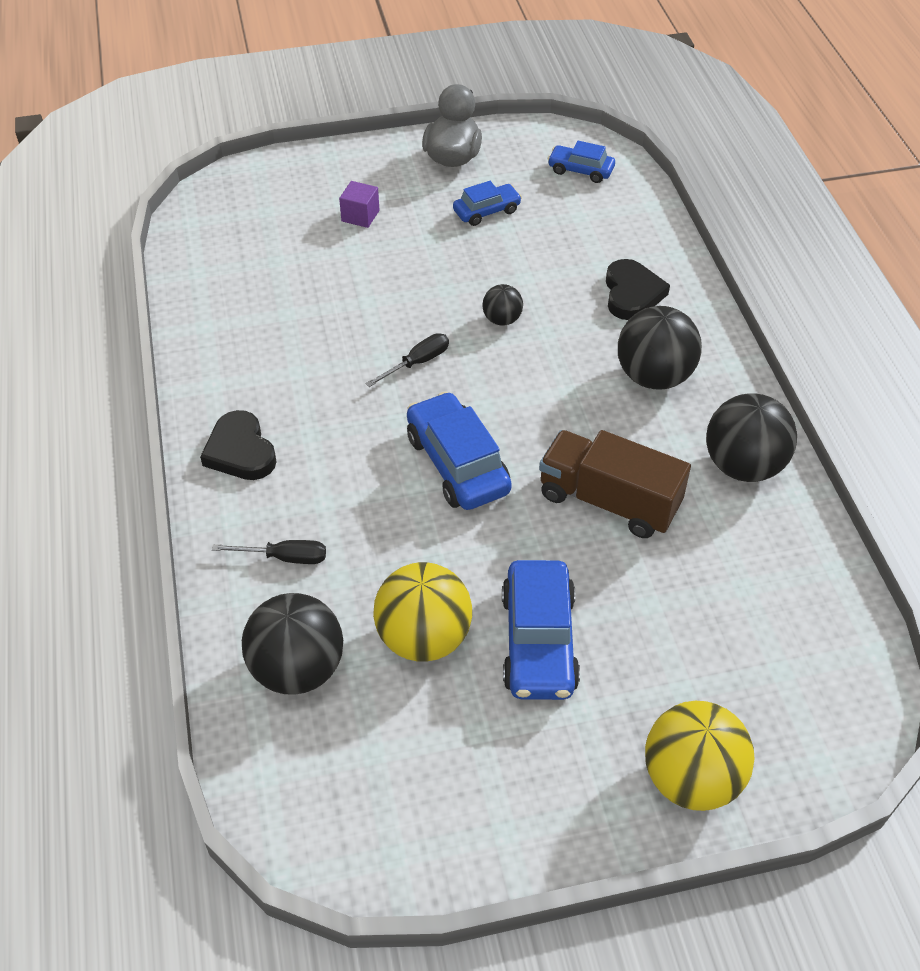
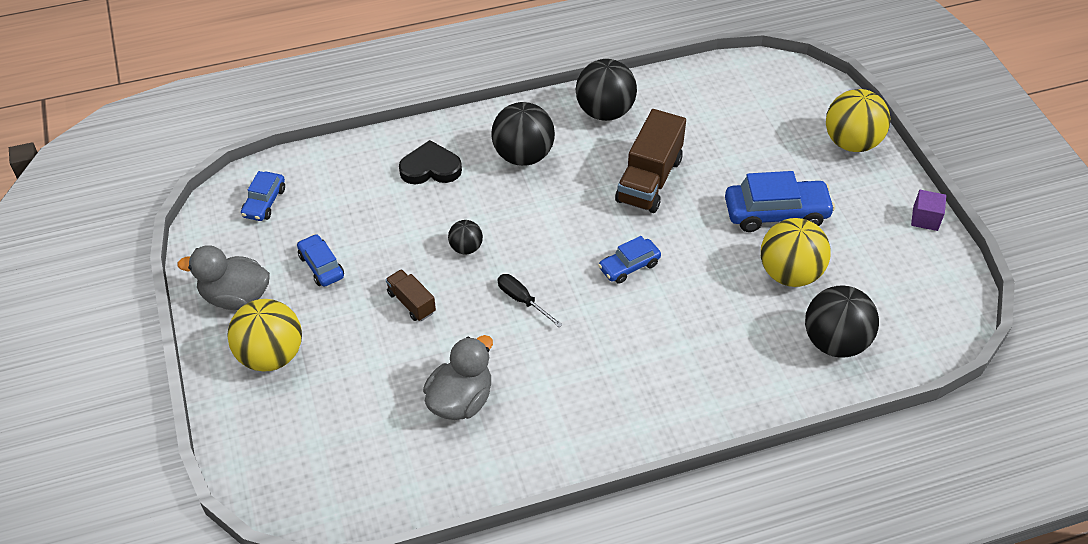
camera: 95 degrees left, 0 degrees up
black heart [200,410,277,480] -> none
black screwdriver [212,540,326,564] -> none
purple cube [339,181,379,228] -> purple cube moved to [911,190,946,231]
blue car [407,391,512,510] -> blue car [598,236,661,284], size x0.58
none -> yellow ball [227,299,302,372]
none -> brown truck [385,269,436,321]
none -> grey duck [423,335,493,420]

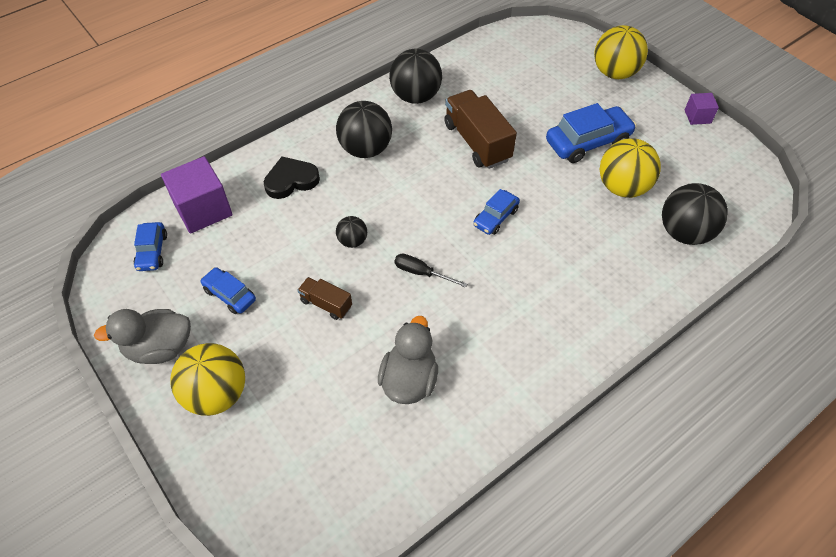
camera: 20 degrees left, 5 degrees up
brown truck [615,109,686,213] -> brown truck turned 150 degrees clockwise [444,90,517,169]
none -> purple cube [161,156,233,234]

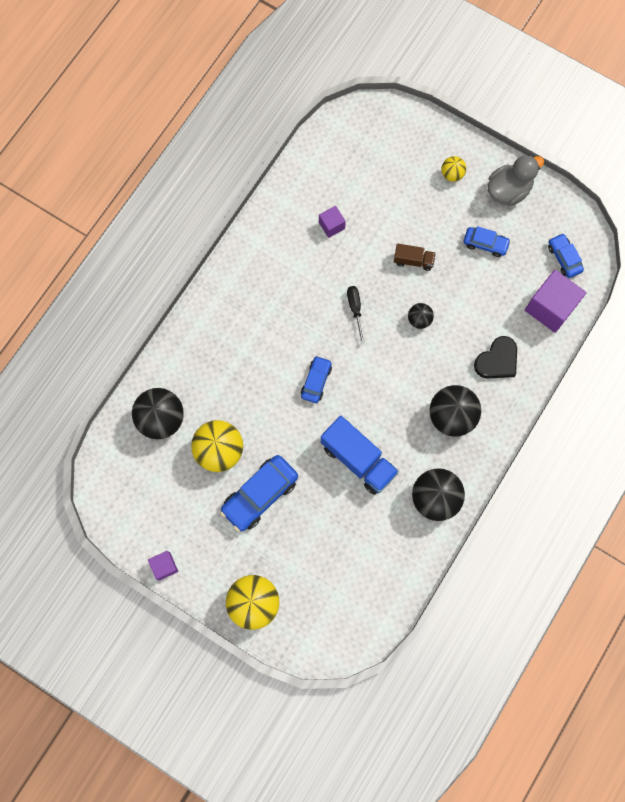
camera: 160 degrees right, 20 degrees up
yellow ball [170,343,245,416] -> yellow ball [441,156,466,182], size x0.52
grey duck [378,316,438,404] -> purple cube [319,206,346,238]
black screwdriver [395,253,467,288] -> black screwdriver turned 105 degrees counterclockwise [347,286,365,345]
brown truck [444,90,517,169] -> blue truck [321,416,399,495]

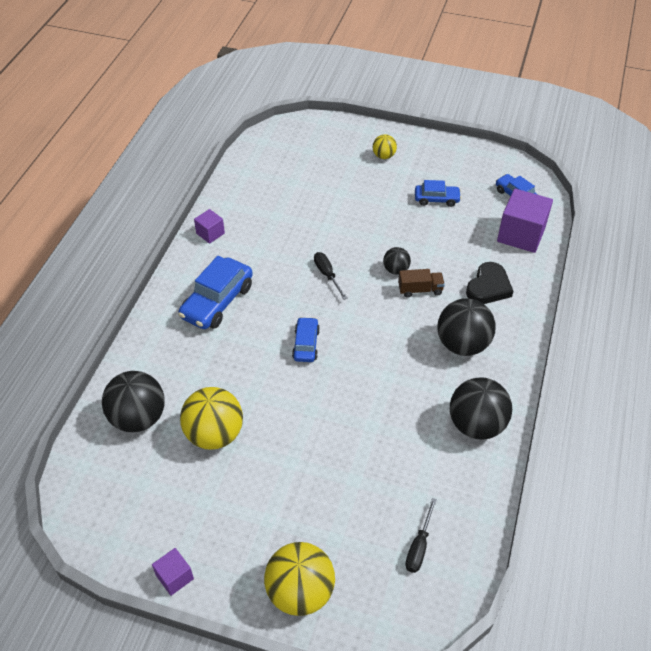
camera: 15 degrees left, 25 degrees down
blue car [220,455,298,531] -> blue car moved to [178,256,253,329]
purple cube [319,206,346,238] -> purple cube moved to [194,209,225,244]
blue truck [321,416,399,495] -> none
brown truck [394,244,436,271] -> brown truck moved to [398,269,445,298]
grey duck [488,155,544,206] -> none
none -> black screwdriver [405,498,437,573]

